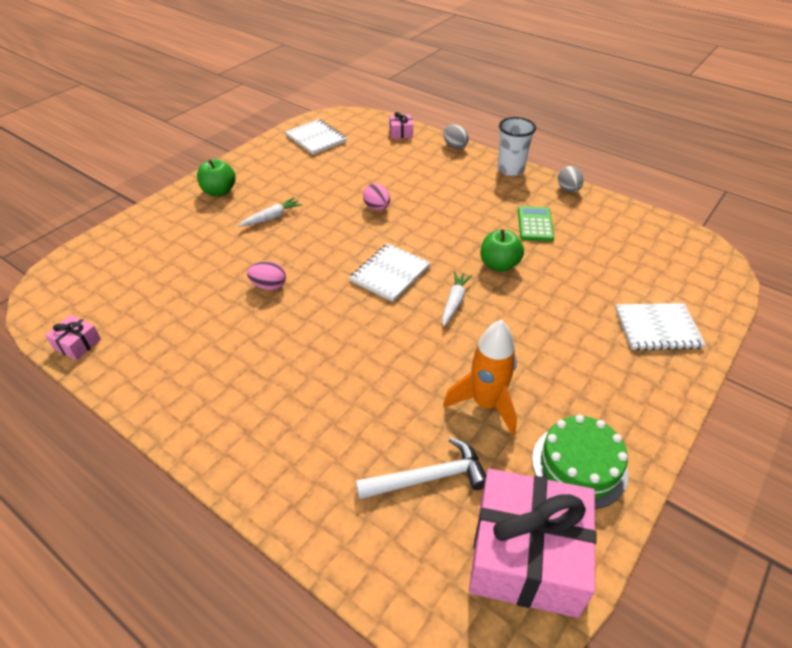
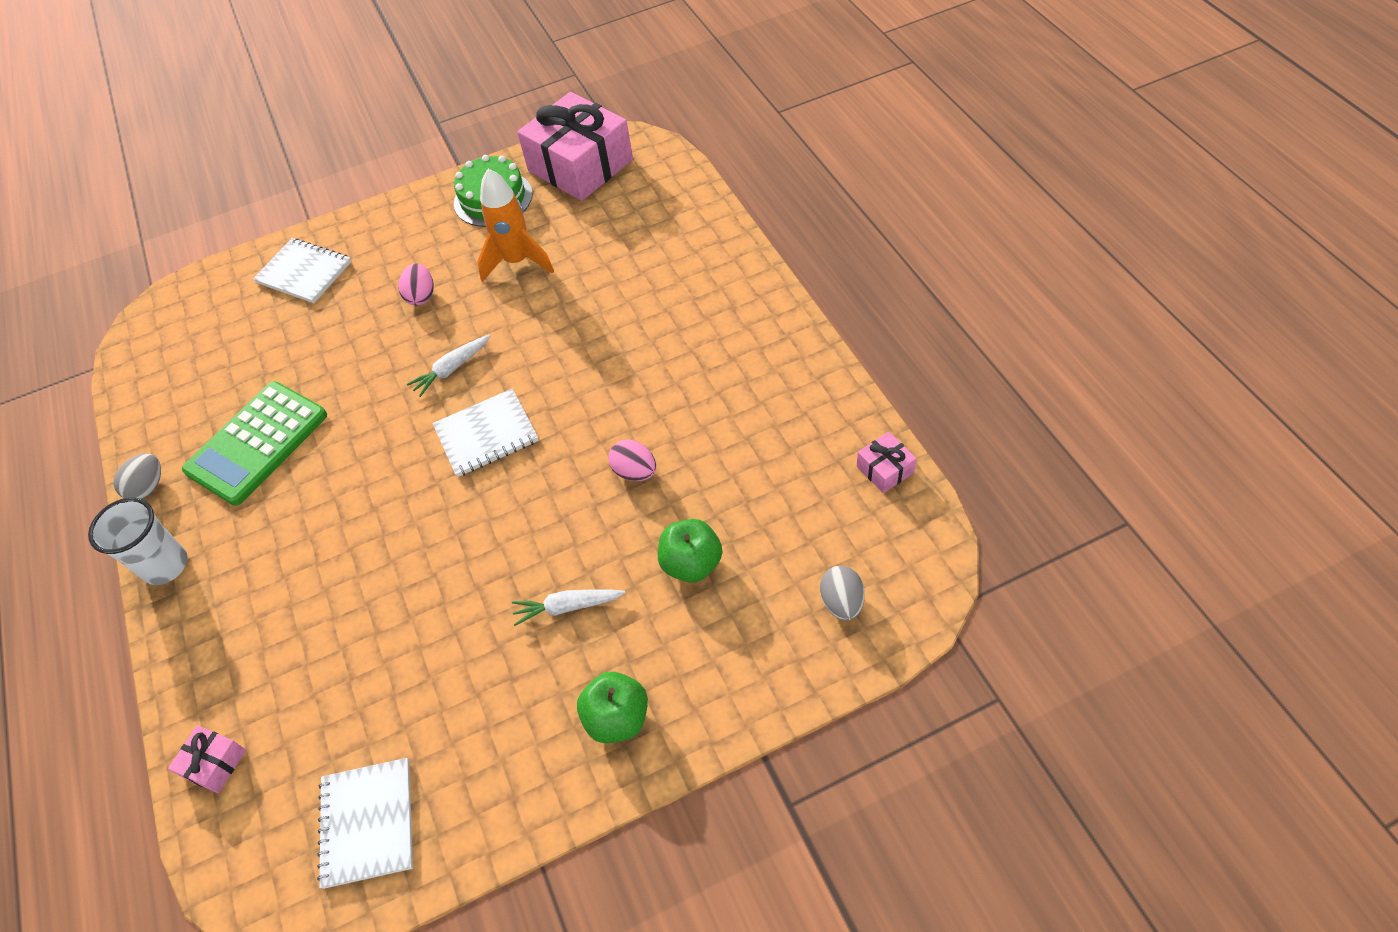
camera: 145 degrees left, 10 degrees up
white hammer [356,437,486,500] -> none
pink egg [363,183,390,210] -> pink egg moved to [398,263,434,306]
grey egg [443,124,469,149] -> grey egg moved to [820,566,865,621]
green apple [481,229,524,272] -> green apple moved to [658,519,722,583]
green calculator [518,206,554,242] -> green calculator [182,381,327,506], size x1.72

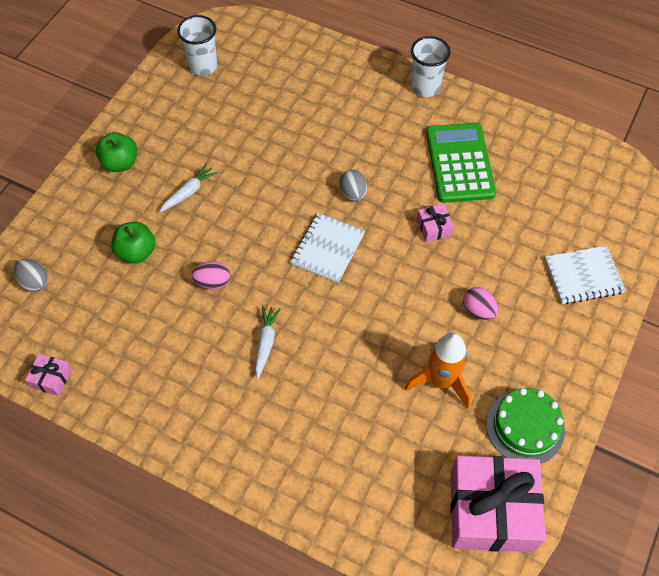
camera: 135 degrees right, 5 degrees up
grey egg [114,453,161,499] -> grey egg moved to [339,170,367,202]
pink gift [168,725,246,793] -> pink gift moved to [417,204,454,242]
white notebook [317,758,413,889] -> white cup [177,15,217,76]
white carrot [407,335,491,397] -> white carrot moved to [255,306,281,379]

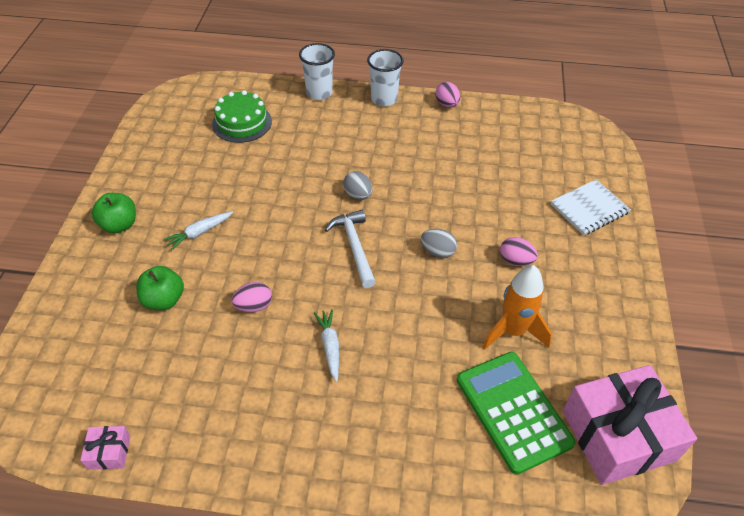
camera: 20 degrees left, 10 degrees down
grey egg [14,259,48,292] -> grey egg moved to [421,229,457,258]
white carrot [159,164,218,212] -> white carrot turned 150 degrees counterclockwise [163,211,233,250]
white cup [177,15,217,76] -> white cup moved to [299,43,335,100]
white notebook [290,213,365,283] -> white hammer [325,210,376,288]
pink gift [417,204,454,242] -> none
green calculator [426,123,496,203] -> green calculator moved to [457,352,576,475]
green cake [486,388,565,464] -> green cake moved to [212,90,272,143]
none -> pink egg [436,82,460,107]

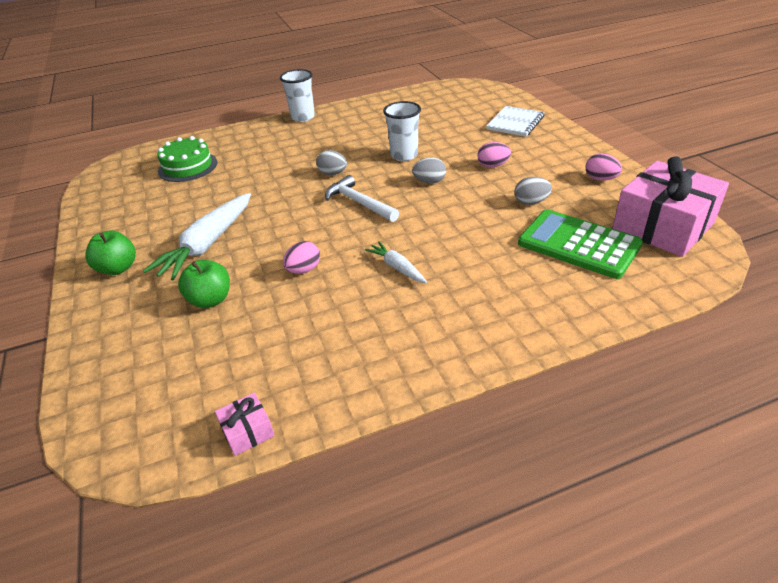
camera: 25 degrees left, 10 degrees down
white carrot [163,211,233,250] -> white carrot [143,193,251,281], size x1.94
white cup [299,43,335,100] -> white cup moved to [383,101,421,161]
pink egg [436,82,460,107] -> pink egg moved to [585,153,622,181]
orange rocket [482,265,552,350] -> grey egg [515,177,552,205]

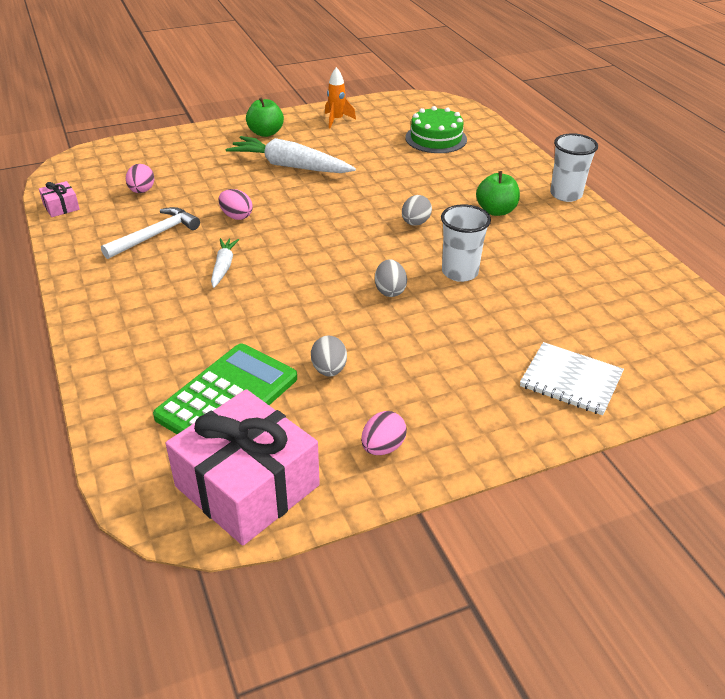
camera: 85 degrees right, 0 degrees up
green apple [178,260,230,308] -> green apple moved to [476,171,520,216]
white hammer [325,175,399,222] -> white hammer moved to [101,207,200,259]
white carrot [365,241,427,283] -> white carrot turned 45 degrees counterclockwise [211,238,239,288]
pink egg [477,142,511,168] -> pink egg moved to [126,164,154,193]
none -> orange rocket [325,67,356,128]

